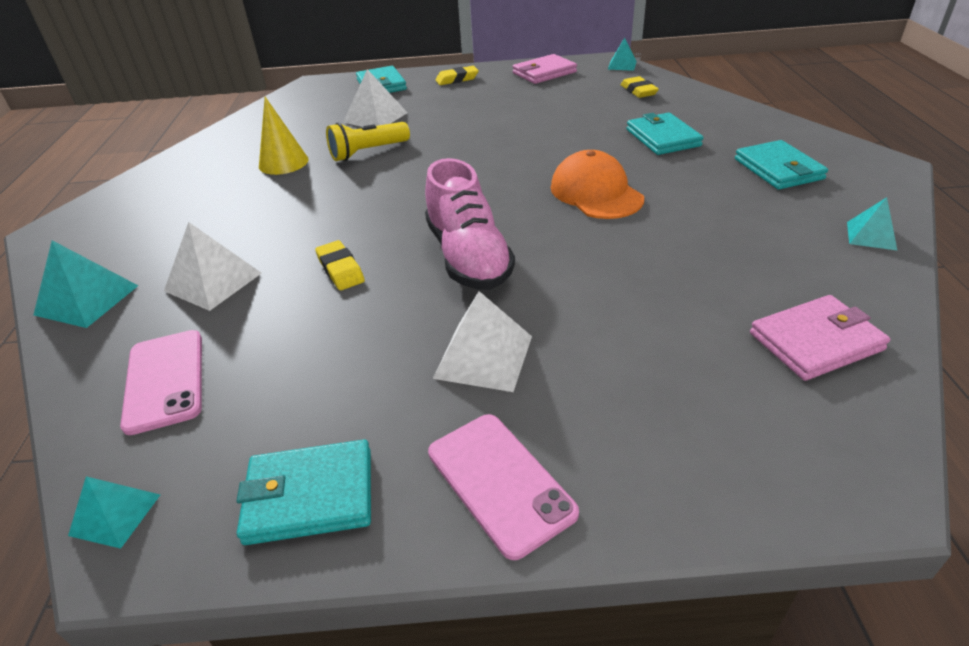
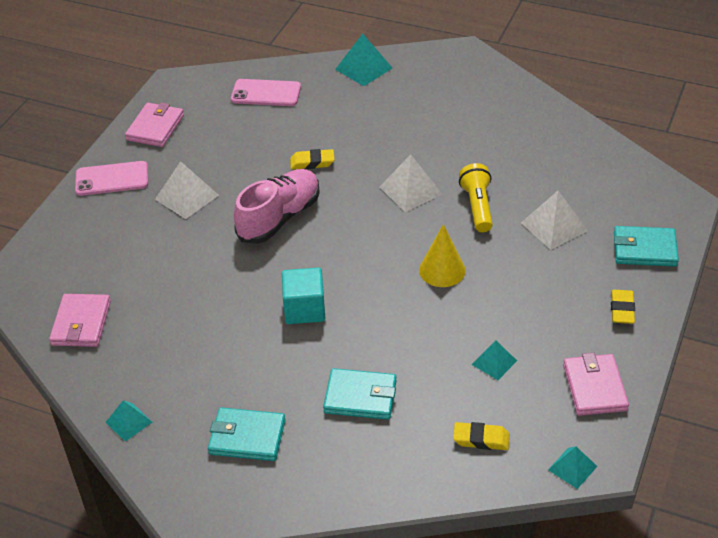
camera: 115 degrees right, 5 degrees up
turquoise pyramid [68,476,160,549] -> turquoise pyramid moved to [471,341,517,380]
white pyramid [164,222,262,311] -> white pyramid moved to [380,154,442,212]
turquoise wallet [237,440,371,545] -> pink wallet [125,103,184,147]
yellow cone [259,97,308,175] -> yellow cone moved to [419,224,466,287]
pink shoe [425,158,515,290] -> pink shoe turned 120 degrees clockwise [234,169,320,244]
orange cap [551,150,644,219] -> turquoise cube [282,267,325,324]

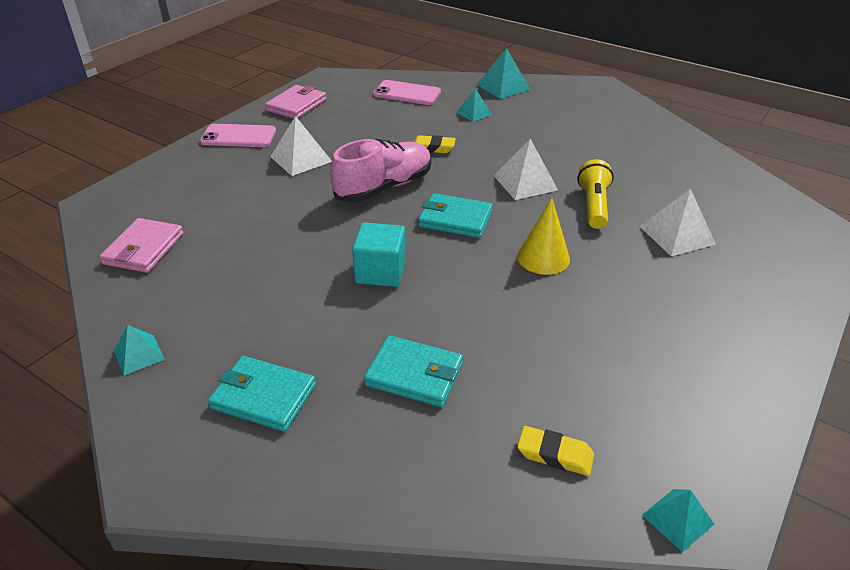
camera: 10 degrees right, 5 degrees down
turquoise pyramid [471,341,517,380] -> turquoise pyramid moved to [456,88,492,122]
pink wallet [563,353,629,416] -> none
yellow eraser [611,290,635,324] -> none
turquoise wallet [614,226,679,267] -> turquoise wallet moved to [418,193,493,238]

